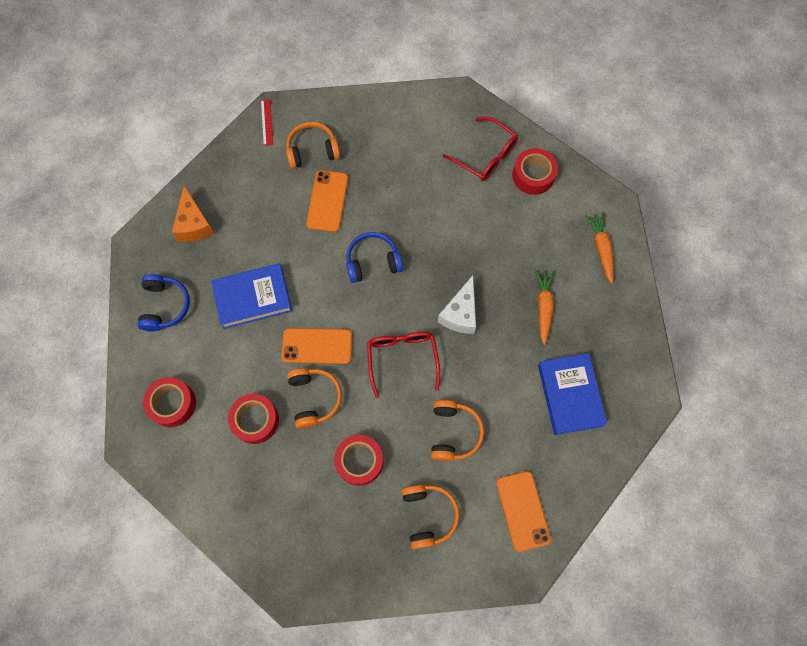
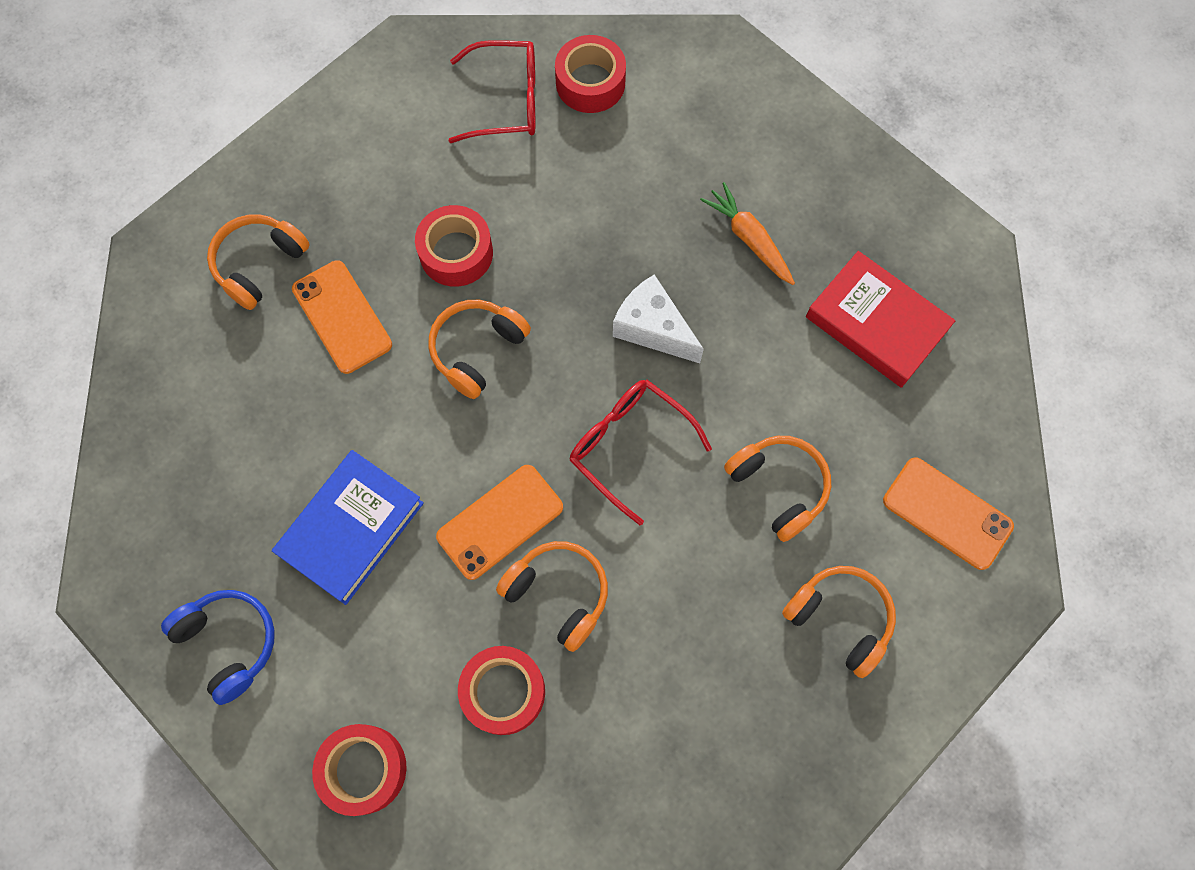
camera: 40 degrees left, 0 degrees up
orange cheese [172,185,215,242] -> none
red ruler [261,99,273,146] -> none
red tape [334,435,383,486] -> red tape moved to [415,205,493,287]
blue headphones [346,232,403,283] -> orange headphones [428,300,531,399]
white cheese [438,275,476,334] -> white cheese turned 150 degrees clockwise [613,275,704,363]
blue book [538,353,607,435] -> red book [806,251,956,388]
orange carrot [585,212,613,284] -> none

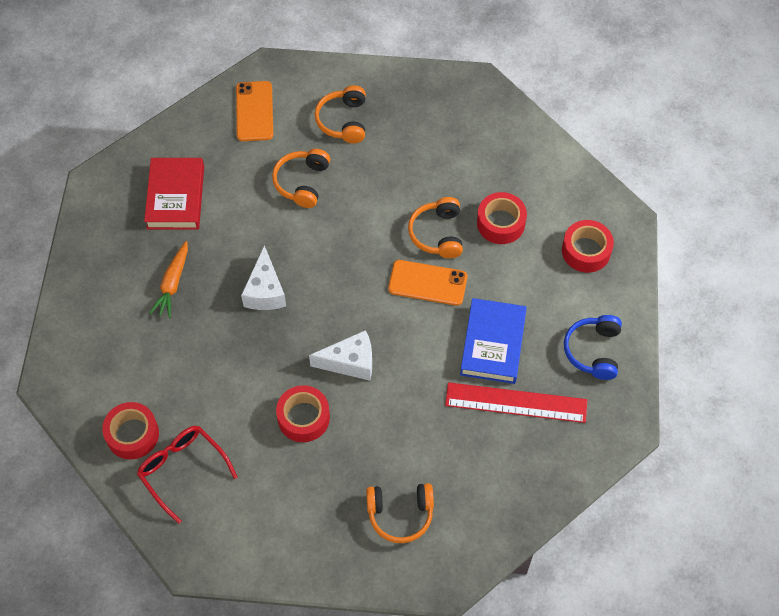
camera: 130 degrees left, 10 degrees down
blue book [272,450,424,605] -> blue book turned 75 degrees counterclockwise [460,298,527,384]
orange phone [292,260,392,374] -> none
orange headphones [428,300,531,399] -> white cheese [309,330,372,381]
red glasses [570,380,712,525] -> none
none -> red ruler [445,382,587,423]

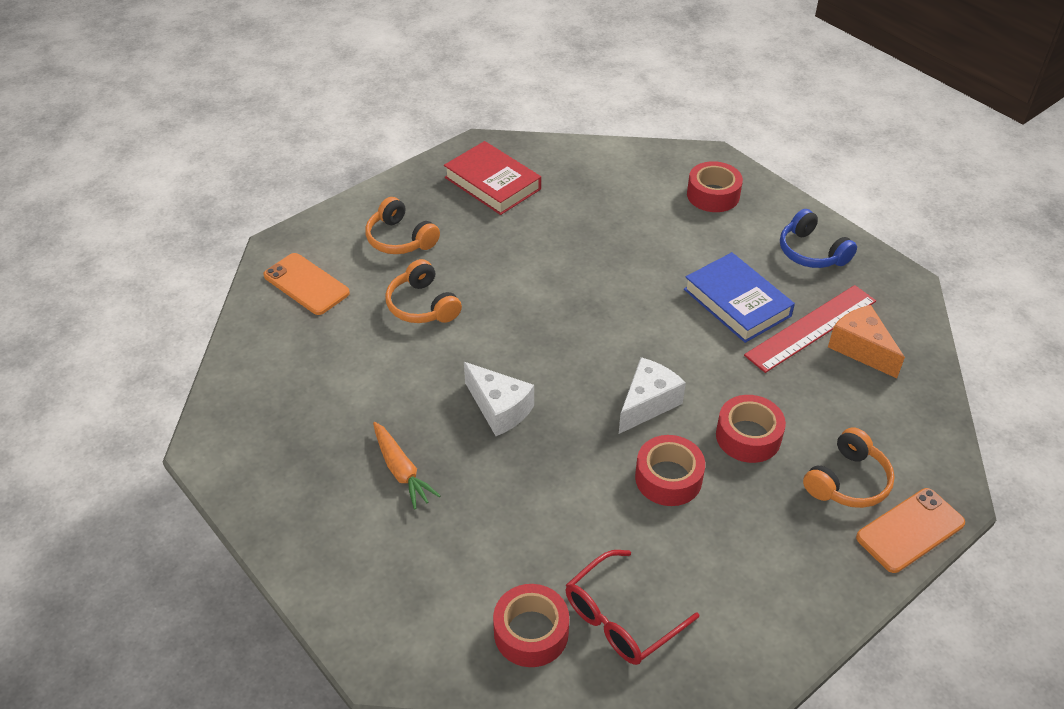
camera: 45 degrees left, 15 degrees down
red glasses [137,426,237,524] -> red glasses turned 45 degrees counterclockwise [566,550,699,665]
red book [144,158,204,230] -> red book moved to [444,141,541,215]
orange phone [388,260,467,306] -> orange phone moved to [856,488,965,573]
orange headphones [408,197,463,258] -> none
red tape [477,192,527,244] -> red tape moved to [716,395,786,463]
none -> orange cheese [828,305,905,378]

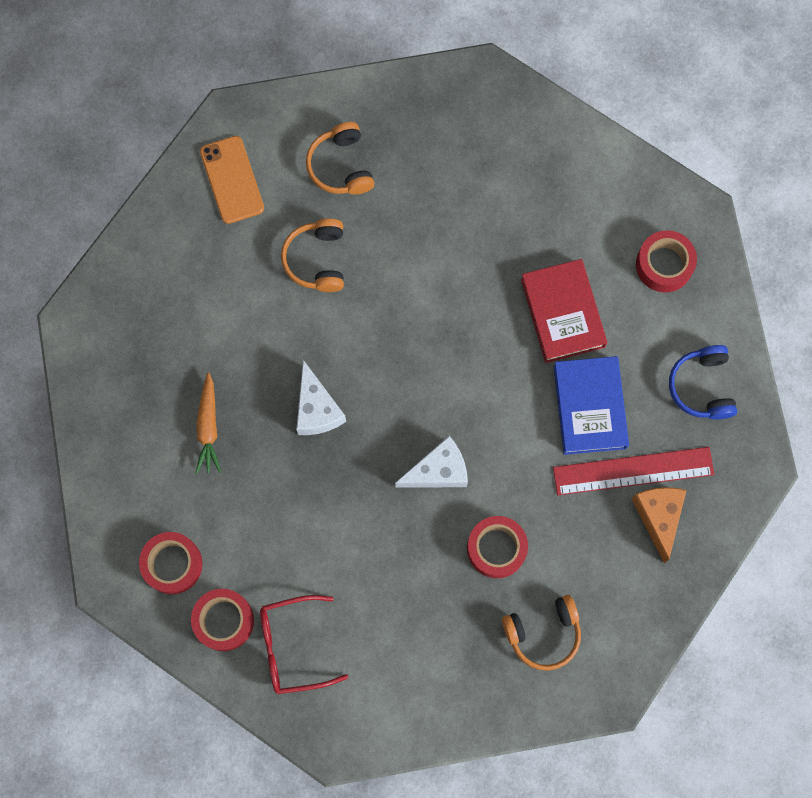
camera: 30 degrees right, 30 degrees up
red book [444,141,541,215] -> red book moved to [521,259,607,363]
red tape [635,435,705,506] -> red tape moved to [139,532,203,594]
orange phone [856,488,965,573] -> none

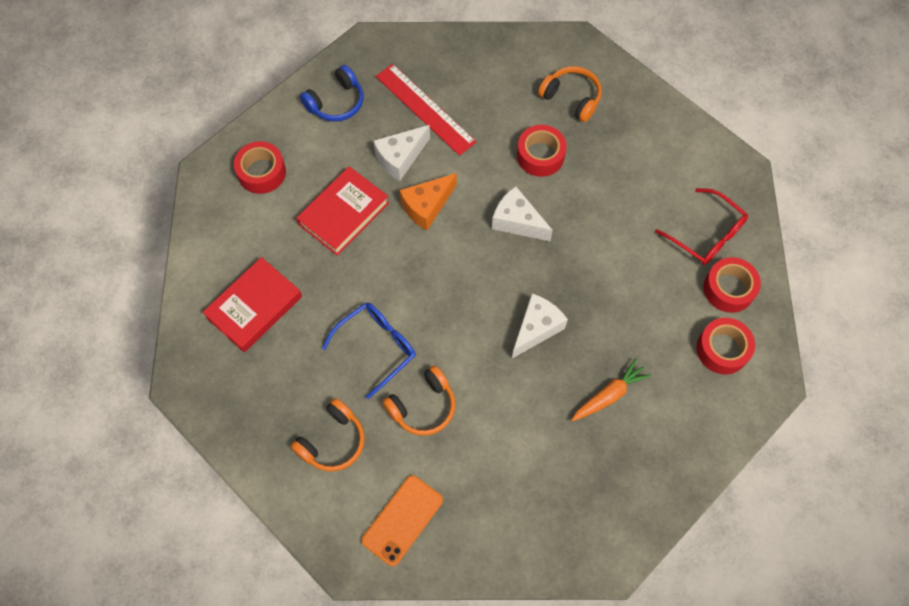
camera: 125 degrees left, 10 degrees down
blue book [554,356,629,455] -> white cheese [373,125,430,181]
orange cheese [632,487,687,563] -> orange cheese moved to [400,173,457,231]
none -> red book [203,257,302,352]
none -> blue glasses [322,303,416,399]

